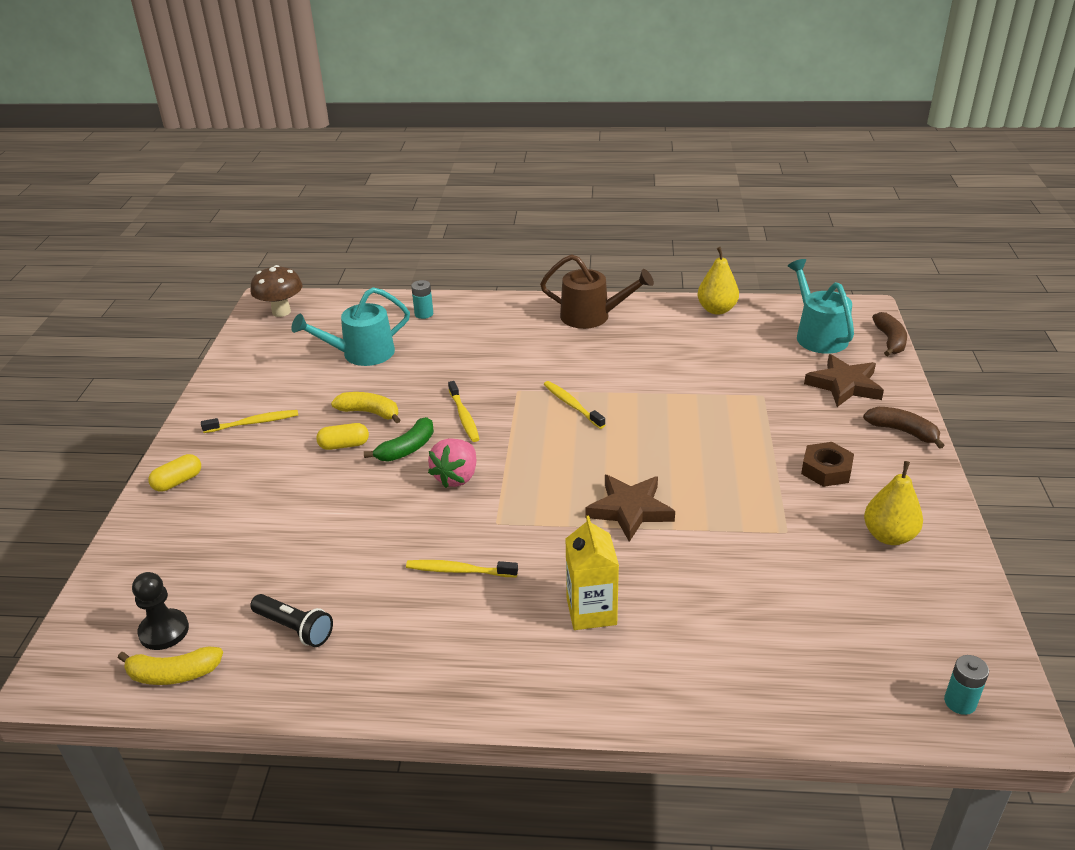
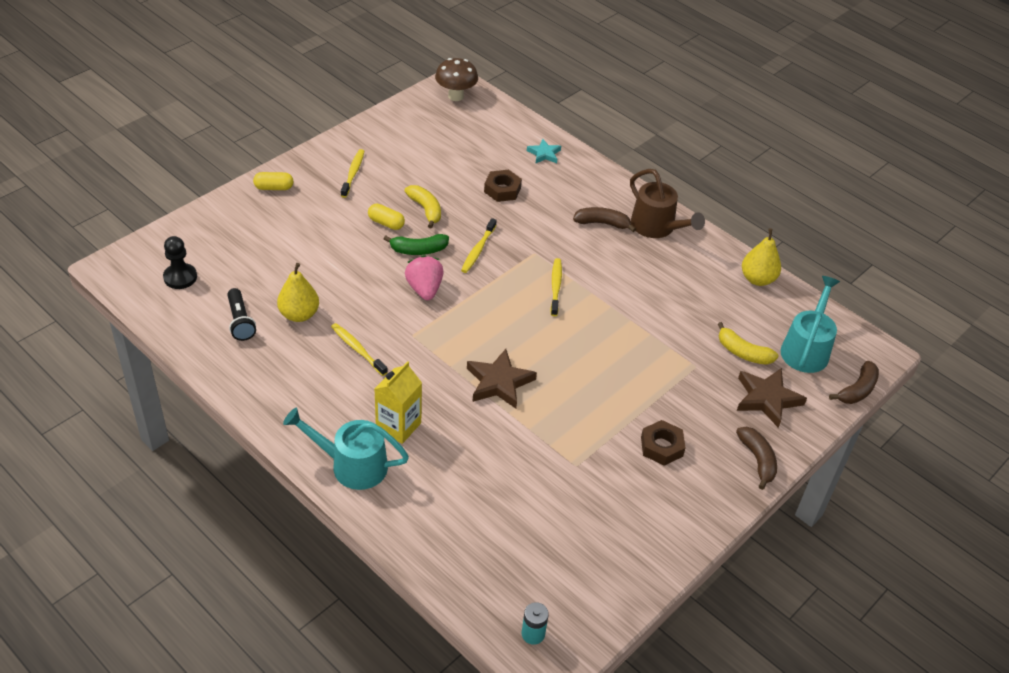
camera: 35 degrees right, 10 degrees up
yellow banana [118,647,223,685] -> yellow banana moved to [718,322,779,365]
yellow toothbrush [201,410,298,433] -> yellow toothbrush turned 105 degrees counterclockwise [341,149,364,198]
turquoise watering can [291,287,410,366] -> turquoise watering can moved to [283,408,409,490]
turquoise battery [411,280,433,319] -> turquoise star [527,139,561,163]
pink strawberry [428,438,476,488] -> pink strawberry turned 105 degrees clockwise [405,255,444,300]
yellow pear [864,461,923,545] -> yellow pear moved to [277,263,319,322]
none -> brown nut [484,170,522,202]
none -> brown banana [573,207,636,232]

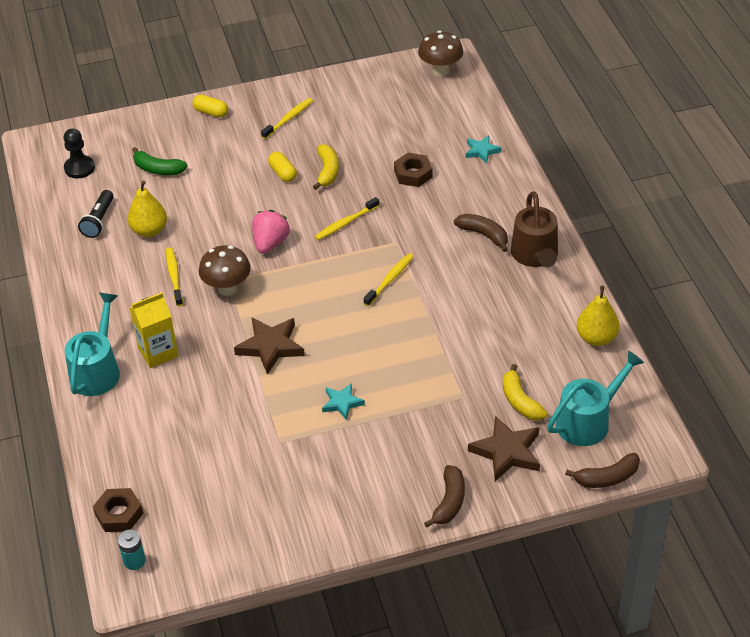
camera: 35 degrees right, 0 degrees up
turquoise watering can [283,408,409,490] -> turquoise watering can turned 60 degrees clockwise [65,292,120,396]
green banana [384,234,449,255] -> green banana moved to [132,147,187,175]
brown nut [641,420,685,466] -> brown nut moved to [93,488,143,532]
none -> brown mushroom [199,245,251,296]
none -> turquoise star [322,383,365,420]

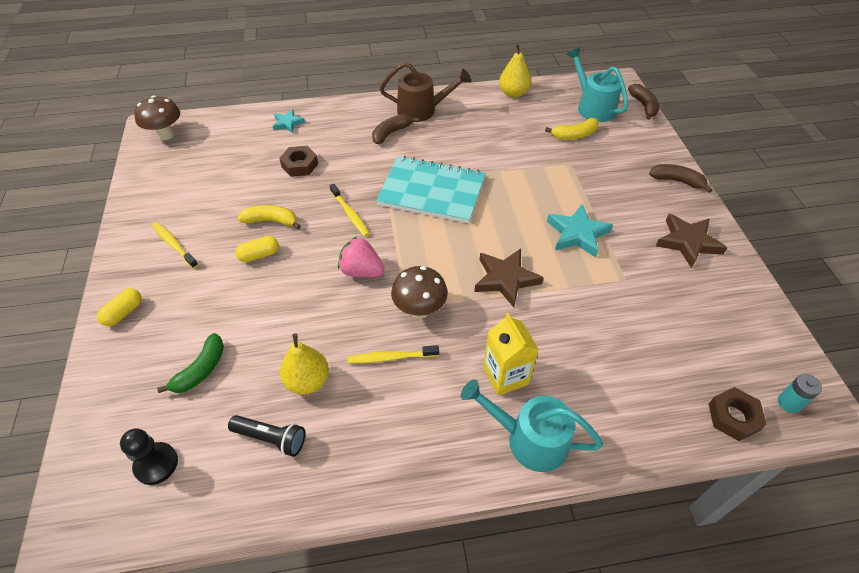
camera: 85 degrees left, 5 degrees up
turquoise star [322,383,365,420] -> turquoise star [547,204,613,257], size x1.68
yellow toothbrush [364,253,414,306] -> turquoise notebook [376,156,486,224]
brown star [468,416,540,481] -> brown star moved to [656,214,727,269]

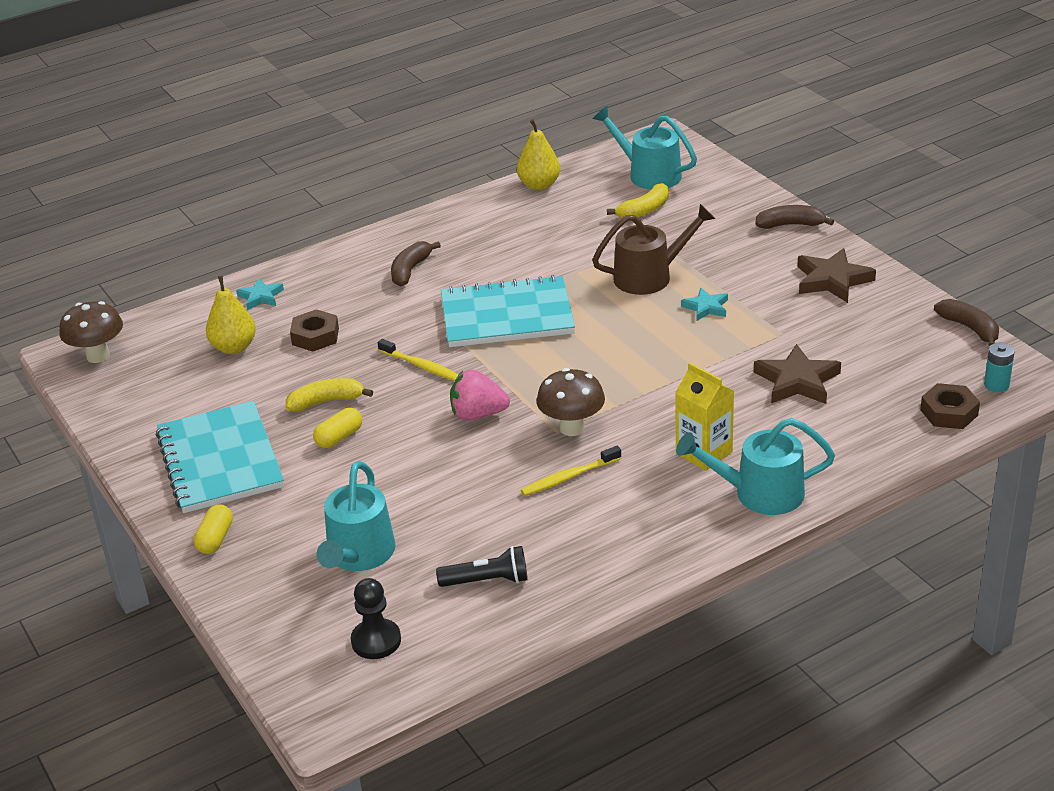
camera: 20 degrees left, 15 degrees down
yellow toothbrush [152,222,198,269] -> turquoise notebook [156,401,284,513]
green banana [157,333,224,393] -> turquoise watering can [316,461,396,571]
yellow pear [280,333,329,395] -> yellow pear moved to [206,276,256,354]
brown watering can [380,62,471,122] -> brown watering can moved to [592,204,716,295]
brown star [474,249,544,307] -> brown star moved to [754,344,841,404]
turquoise star [547,204,613,257] -> turquoise star [681,288,728,321], size x0.60
brown banana [628,84,659,120] -> brown banana moved to [934,299,999,347]

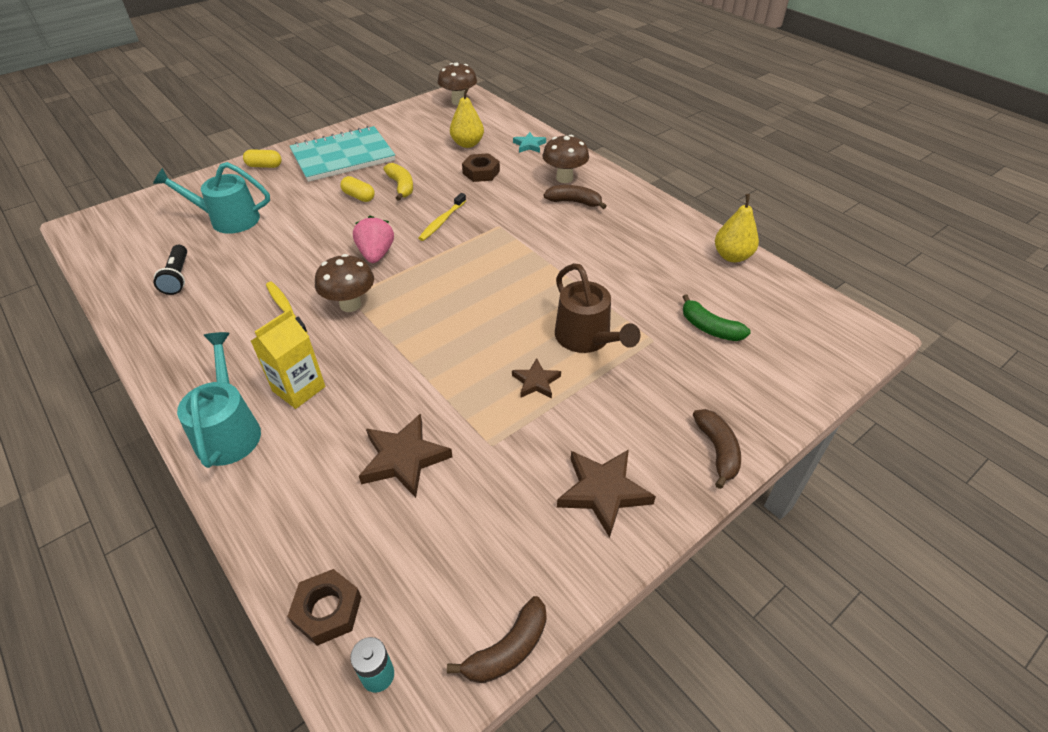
camera: 80 degrees right, 10 degrees up
black pawn [351,578,401,659] -> none
turquoise notebook [441,275,575,347] -> none
turquoise watering can [593,106,697,190] -> none
yellow banana [607,183,669,218] -> green banana [683,294,751,341]
turquoise star [681,288,728,321] -> brown star [512,358,561,398]
none -> brown mushroom [542,135,589,183]

